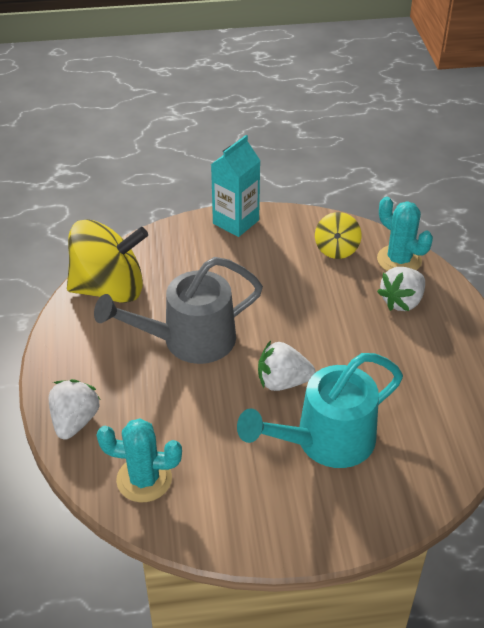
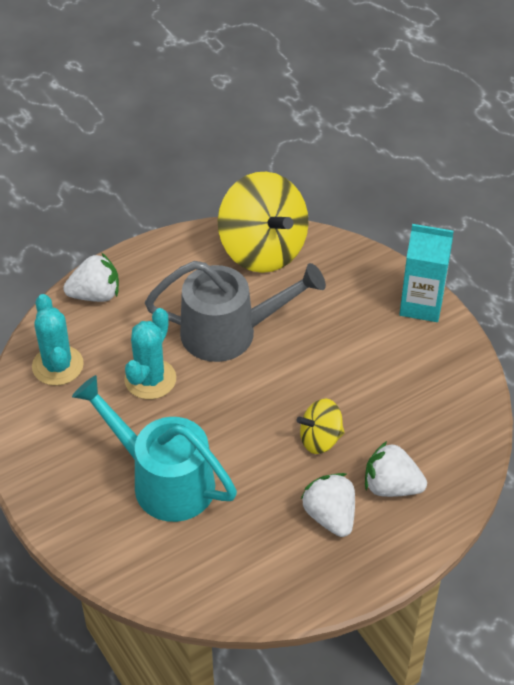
camera: 65 degrees right, 5 degrees up
grey watering can [94,257,263,364] -> grey watering can turned 135 degrees clockwise [145,261,326,362]
white strawberry [258,341,316,391] -> white strawberry moved to [301,473,355,537]
yellow spinning top [315,212,362,259] -> yellow spinning top moved to [297,399,345,454]
turquoise cactus [377,197,433,271] -> turquoise cactus moved to [124,308,176,399]

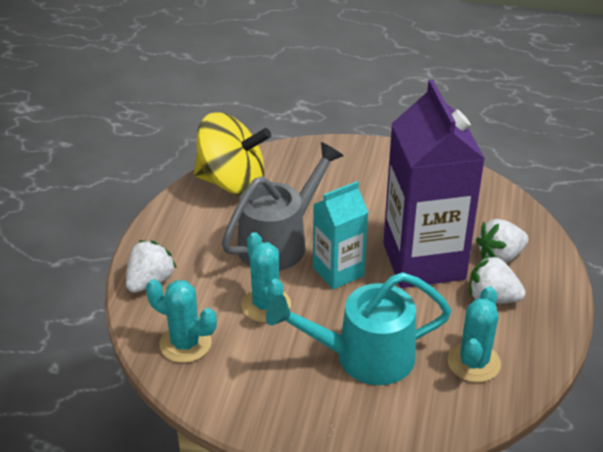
camera: 45 degrees left, 10 degrees down
yellow spinning top [297,399,345,454] -> purple carton [383,79,485,288]
turquoise carton [399,224,453,322] -> turquoise carton moved to [313,181,368,289]
none -> turquoise cactus [447,286,501,382]

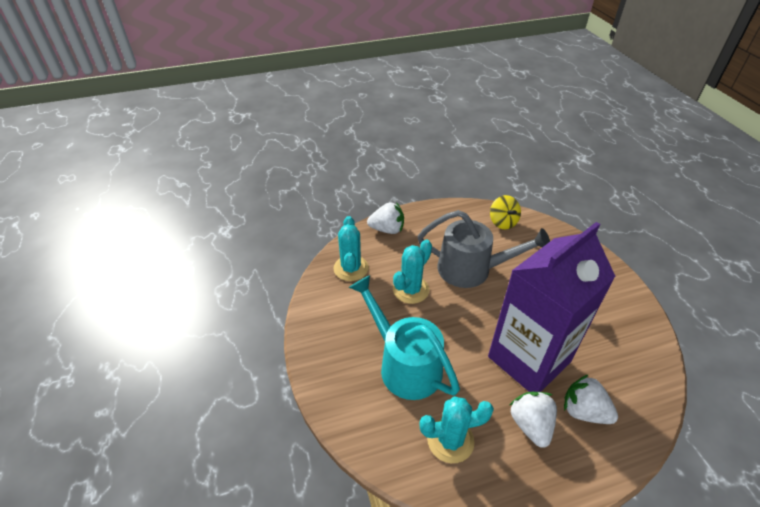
camera: 60 degrees right, 5 degrees up
yellow spinning top [194,112,271,196] -> yellow spinning top [490,195,521,229], size x0.51
turquoise carton [313,181,368,289] -> none

